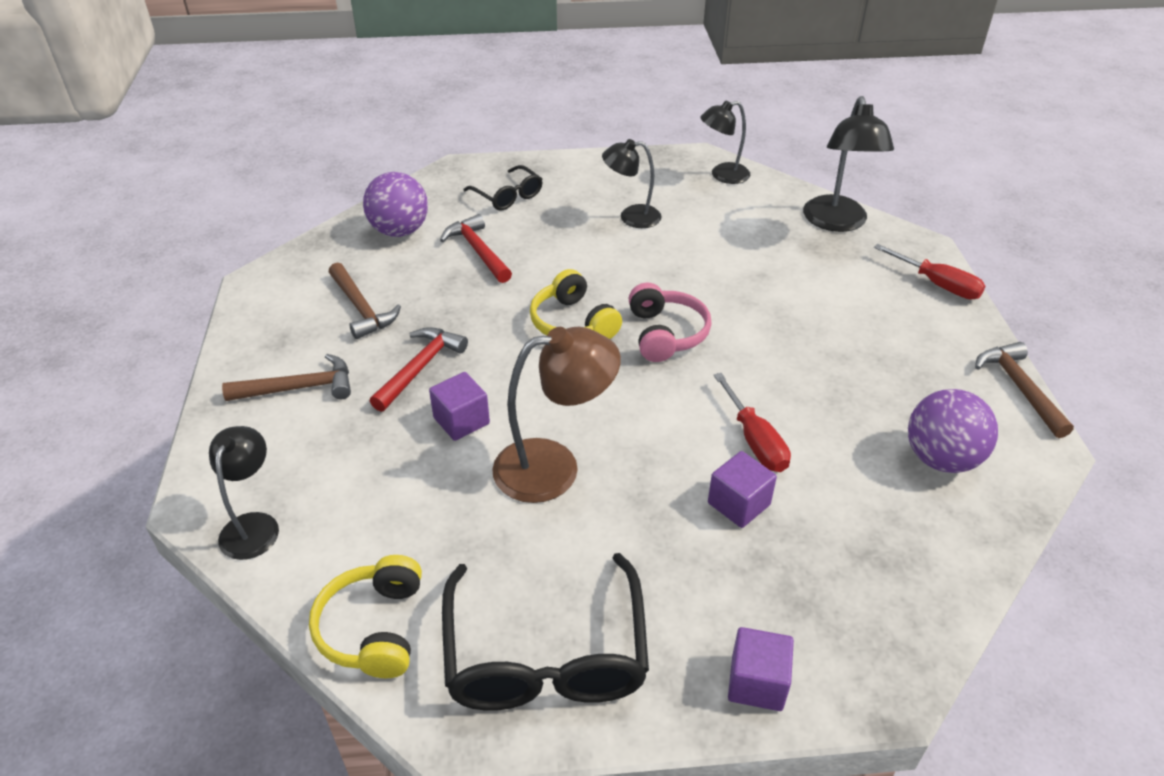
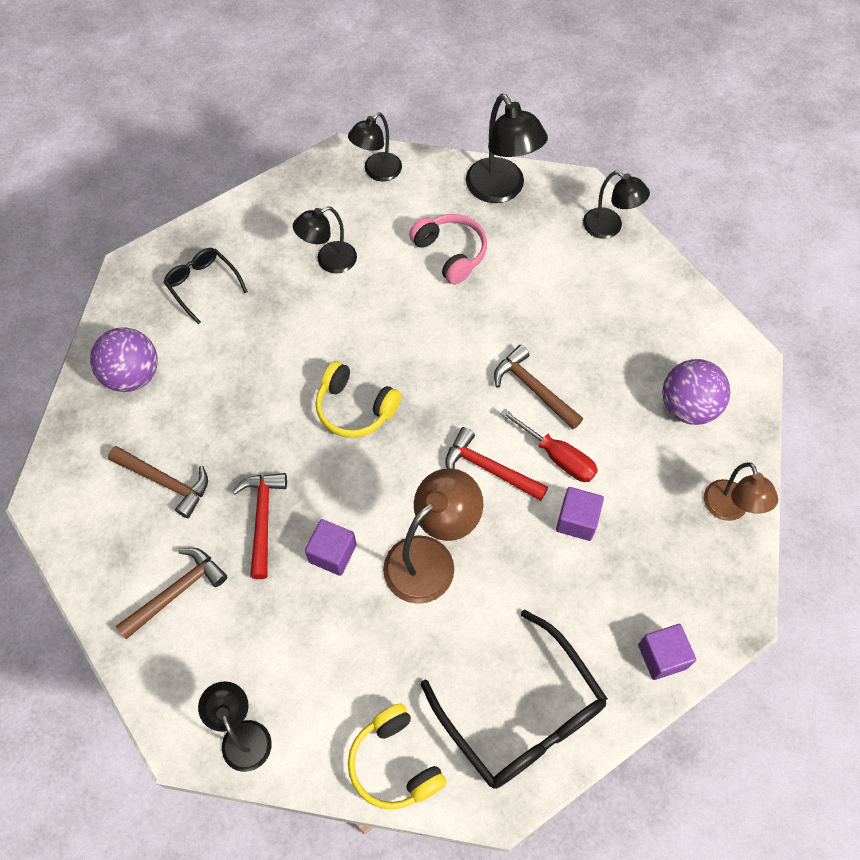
camera: 30 degrees left, 20 degrees up
red hammer [440,214,512,283] -> red hammer moved to [445,427,548,501]
black glasses [464,165,542,210] -> black glasses turned 150 degrees counterclockwise [164,248,248,324]
pink headphones [628,283,712,362] -> pink headphones moved to [409,214,487,285]
red screwdriver [874,244,986,299] -> black lamp [583,171,650,239]
brown hammer [975,342,1074,438] -> brown hammer moved to [494,345,583,429]
none -> brown lamp [704,462,778,521]

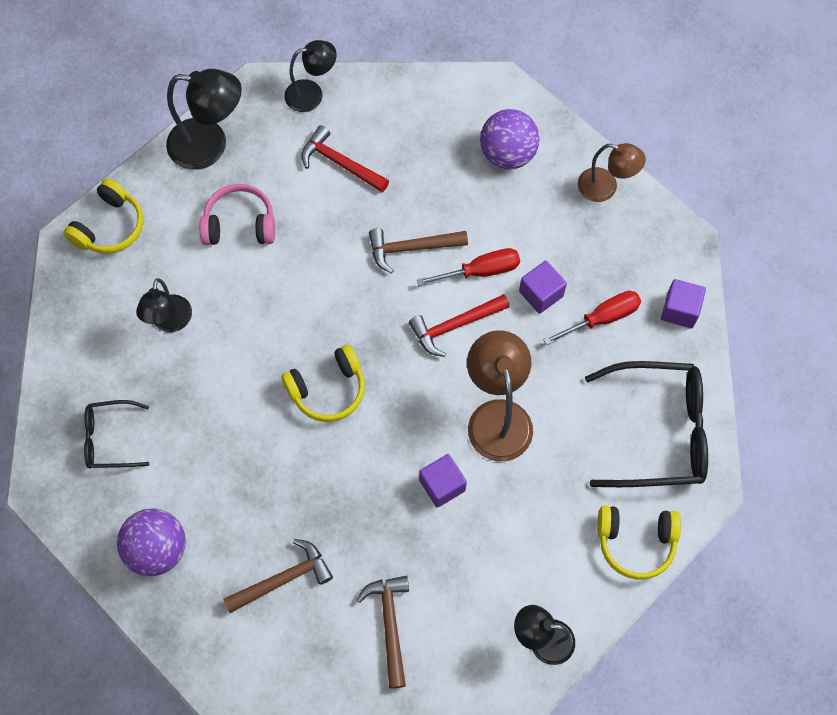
camera: 55 degrees left, 5 degrees up
red hammer [232,473,287,579] -> red hammer moved to [301,125,389,192]
black lamp [348,112,402,181] -> yellow headphones [63,178,143,254]
none -> red screwdriver [543,291,641,345]

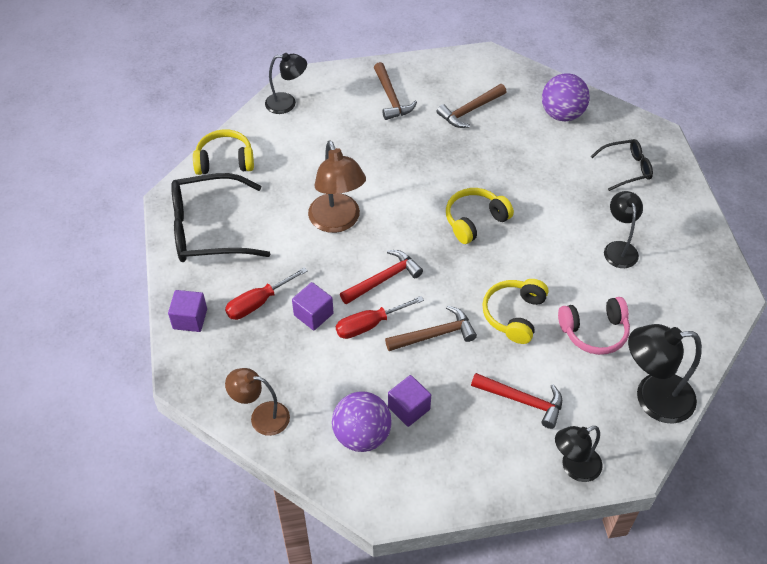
camera: 170 degrees right, 15 degrees down
yellow headphones [63,178,143,254] -> yellow headphones moved to [482,279,548,344]
purple cube [419,454,467,508] -> purple cube moved to [388,375,431,427]

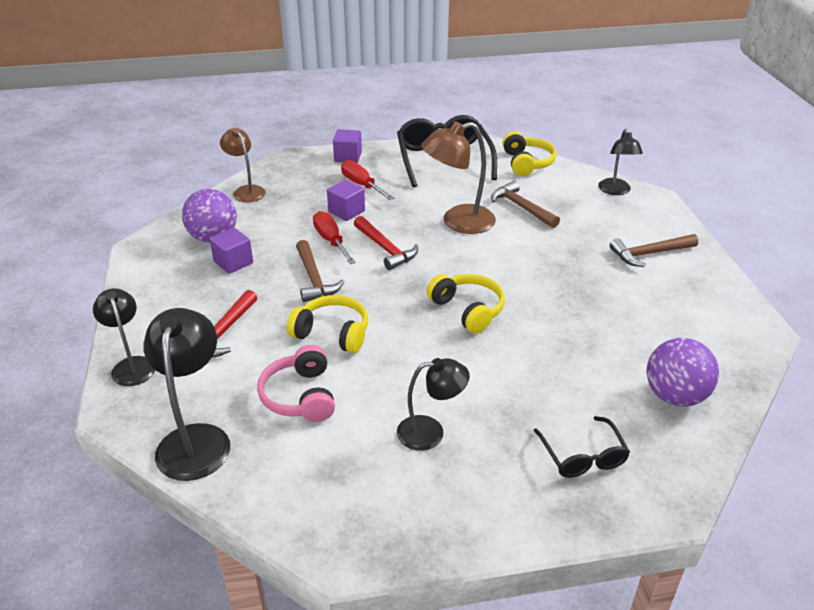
camera: 90 degrees right, 15 degrees down
brown lamp [225,368,290,436] -> brown lamp turned 45 degrees counterclockwise [220,128,266,202]
brown hammer [436,84,506,128] -> brown hammer moved to [491,181,560,228]

